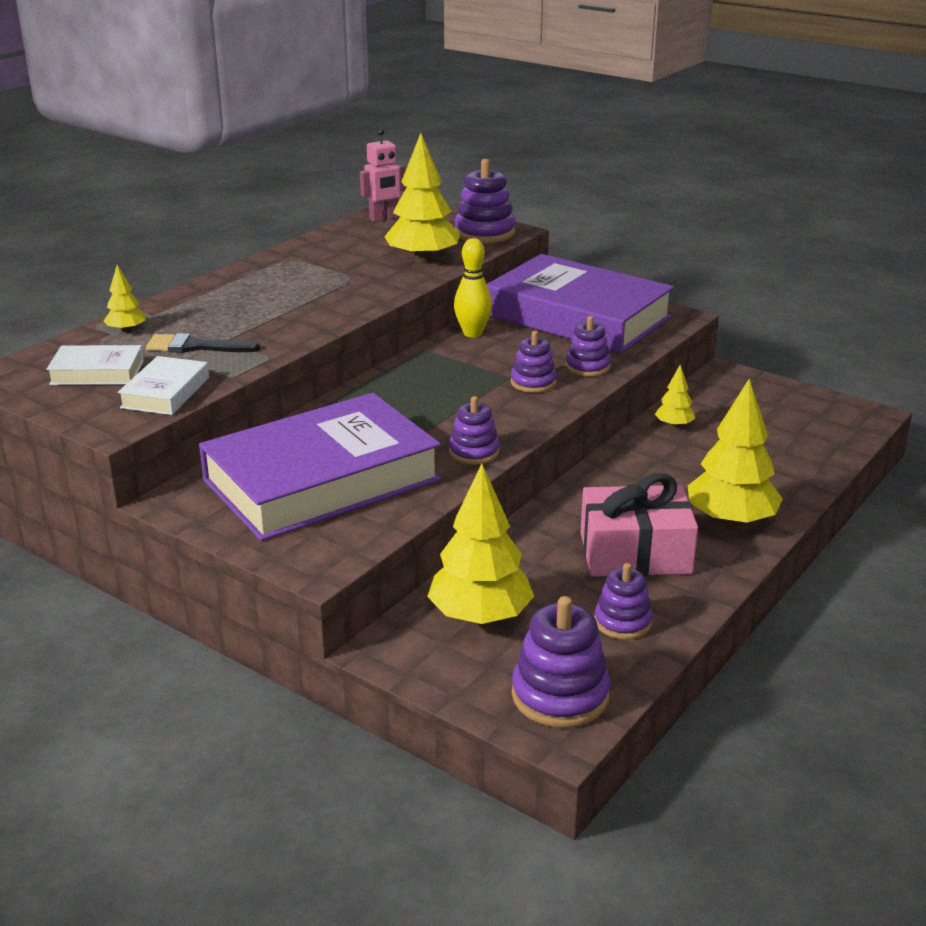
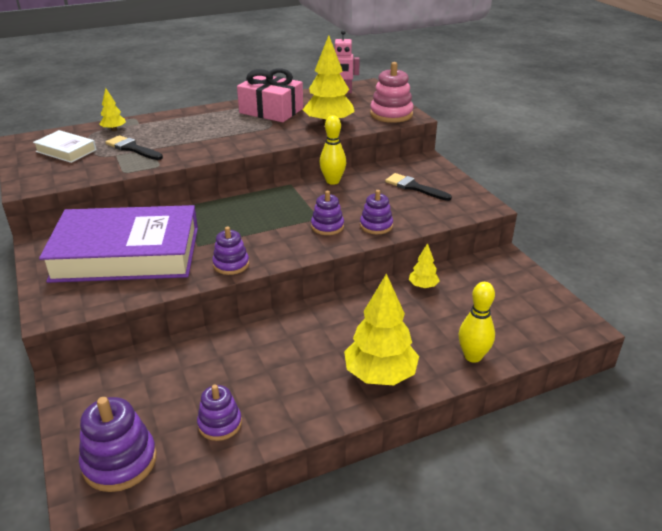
camera: 30 degrees right, 5 degrees up
white book [118,356,209,415] -> none
yellow tree [427,464,534,625] -> none
purple stacking toy [454,159,516,243] -> pink stacking toy [370,62,414,123]
purple book [487,254,674,353] -> black brush [385,173,452,201]
pink gift [580,473,698,577] -> pink gift moved to [237,68,303,122]
none -> yellow bowling pin [459,282,495,363]

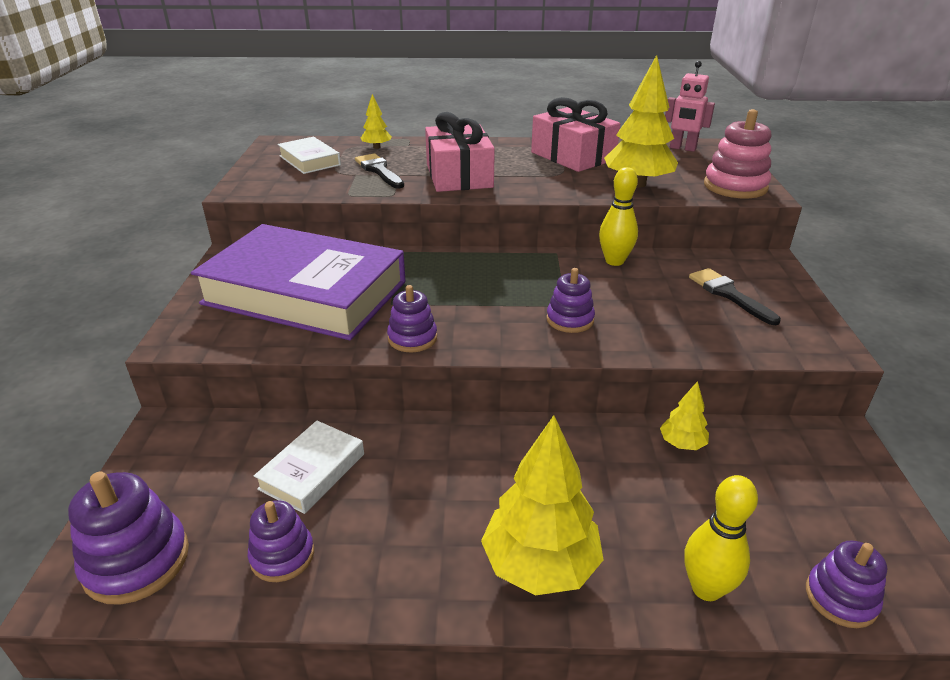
camera: 25 degrees right, 0 degrees up
purple stacking toy [360,190,393,234] -> purple stacking toy moved to [806,540,887,628]
none -> white book [254,421,364,514]
none -> pink gift [425,112,495,192]

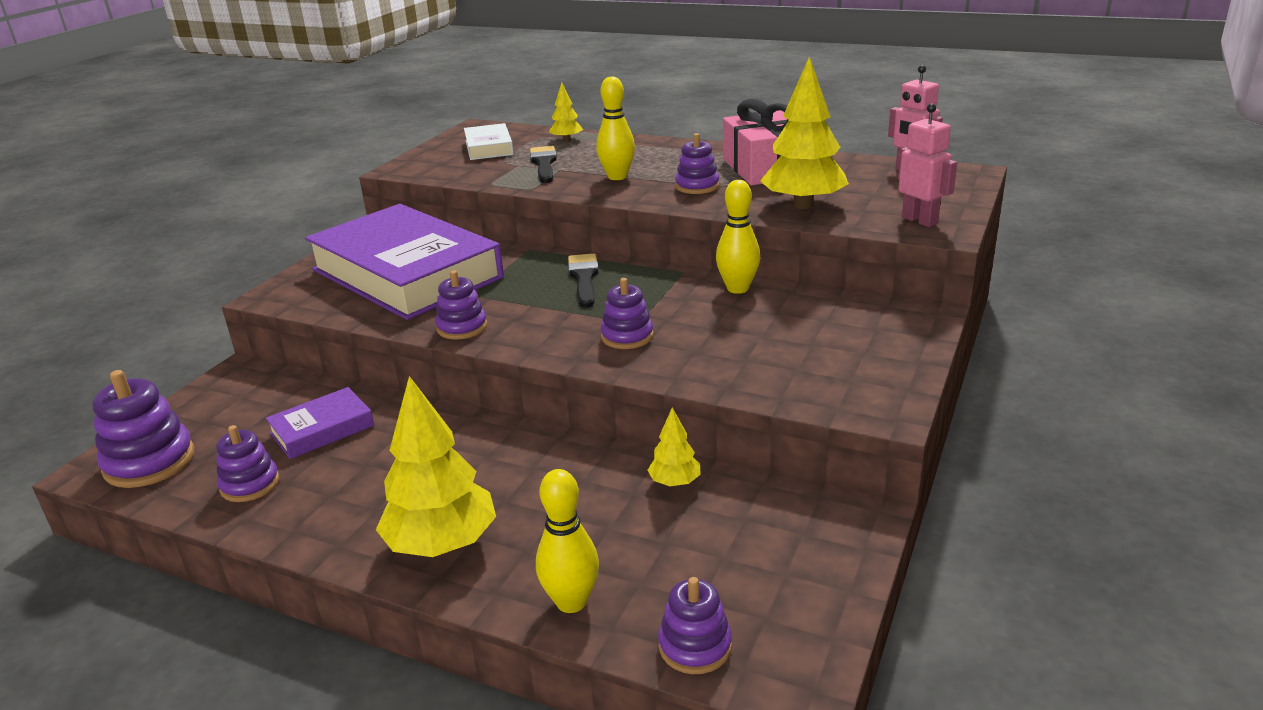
camera: 25 degrees right, 5 degrees down
white book [254,421,364,514] -> purple book [266,387,374,459]
pink gift [425,112,495,192] -> yellow bowling pin [596,77,635,180]
black brush [689,268,781,325] -> black brush moved to [568,254,599,308]
pink stacking toy [704,109,771,198] -> pink robot [898,103,957,227]
none -> purple stacking toy [675,133,720,194]

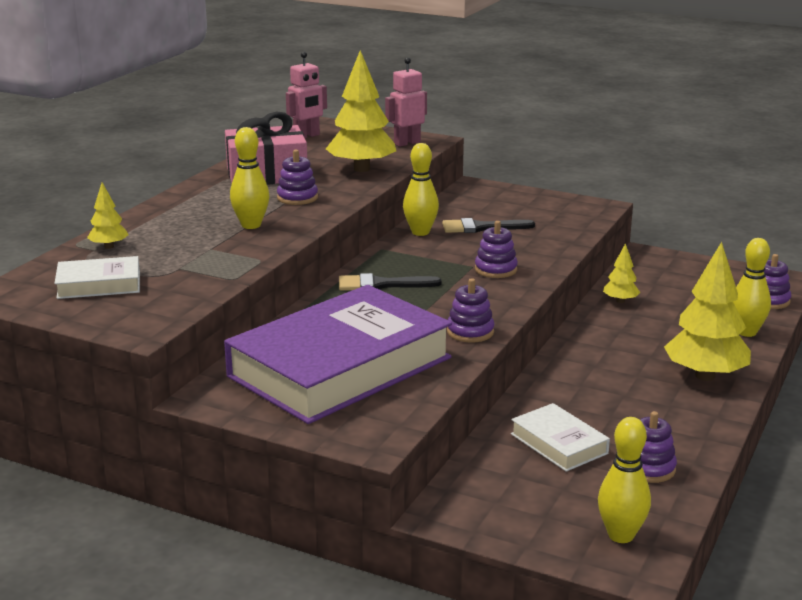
camera: 90 degrees left, 5 degrees down
purple stacking toy [92,370,194,488] -> yellow bowling pin [598,417,651,543]
purple book [266,387,374,459] -> white book [511,403,610,472]
black brush [530,146,557,183] -> black brush moved to [442,218,535,233]

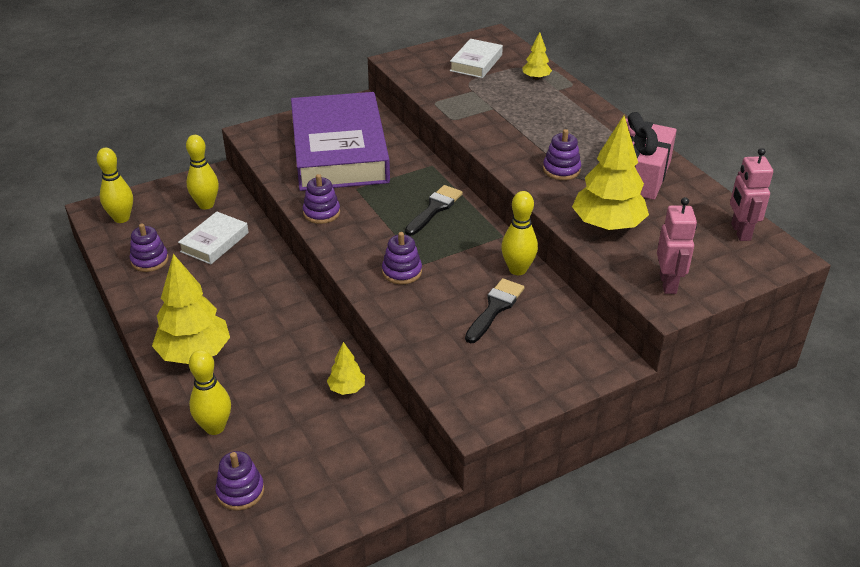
camera: 125 degrees right, 15 degrees up
yellow bowling pin [230,127,269,229] -> yellow bowling pin moved to [186,135,219,209]
white book [511,403,610,472] -> white book turned 60 degrees counterclockwise [178,211,249,264]

